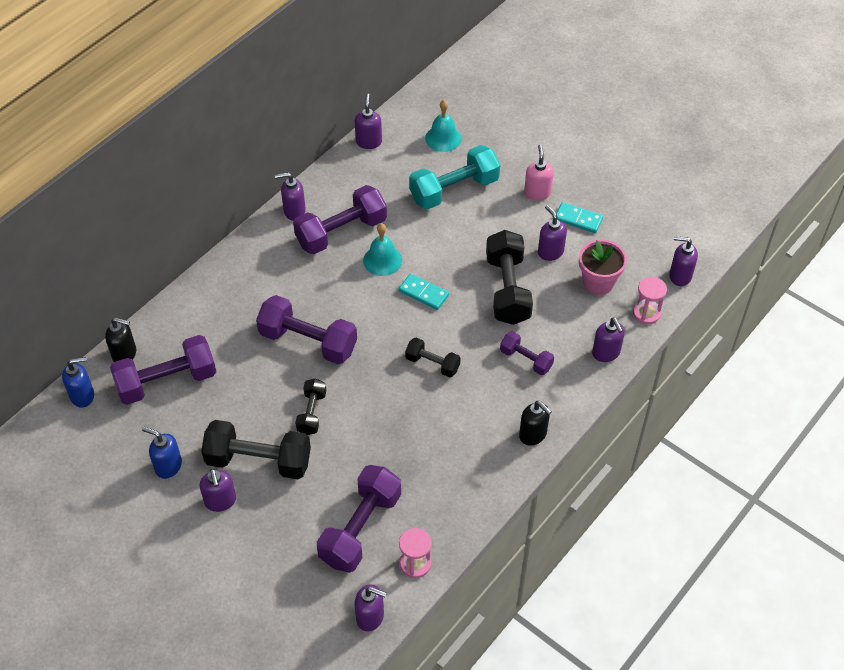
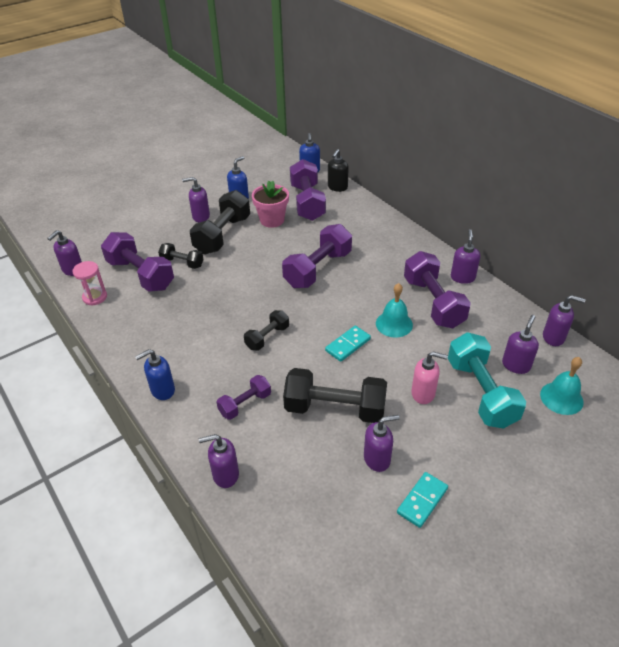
camera: 105 degrees right, 10 degrees down
black dumbbell [295,378,326,435] -> black dumbbell moved to [158,243,204,269]
black soap dispenser [519,401,552,446] -> blue soap dispenser [135,349,175,400]
pink soap dispenser [524,144,554,201] -> pink soap dispenser moved to [411,352,448,404]
pink flower pot [579,240,627,295] -> pink flower pot moved to [252,181,289,228]
pink hourglass [633,277,667,324] -> none
purple soap dispenser [669,236,698,286] -> purple soap dispenser moved to [502,315,539,374]

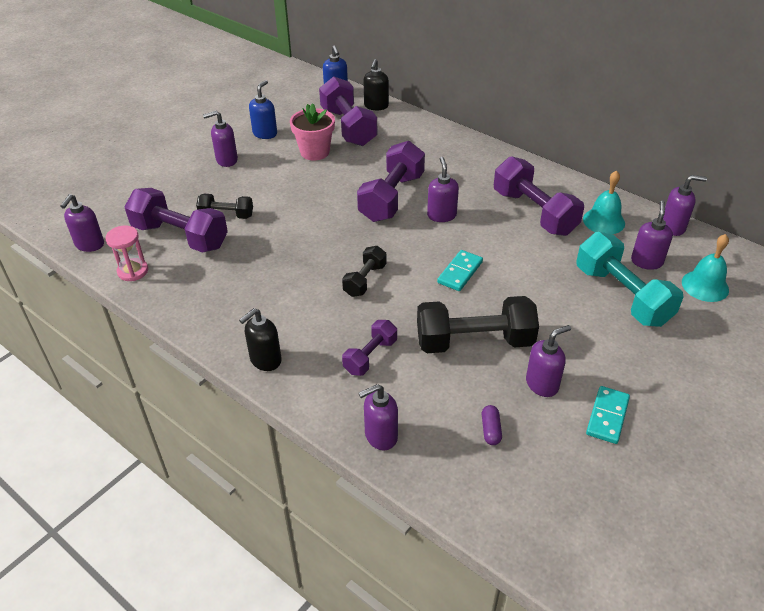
camera: 15 degrees left, 0 degrees up
blue soap dispenser [135,349,175,400] -> black soap dispenser [239,308,281,371]
black dumbbell [190,190,250,254] -> none
turquoise bell [376,283,413,338] -> turquoise bell moved to [583,170,625,234]
pink soap dispenser [411,352,448,404] -> none
purple soap dispenser [451,229,480,284] -> purple soap dispenser moved to [427,157,459,222]
none -> purple capsule [482,405,502,445]

